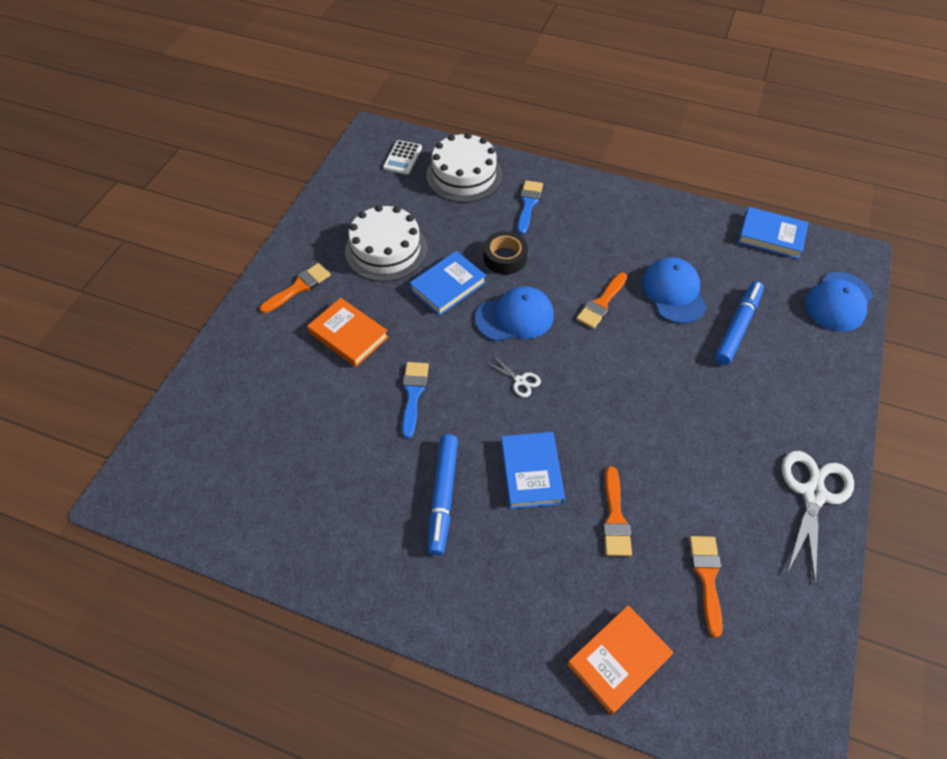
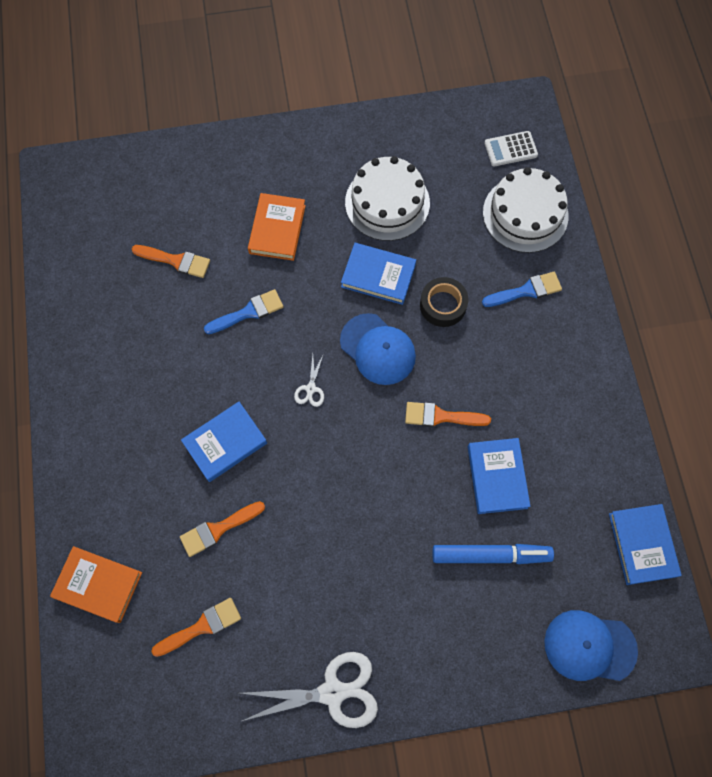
camera: 60 degrees right, 15 degrees up
orange brush [260,263,331,313] -> orange brush moved to [132,245,210,278]
blue marker [428,434,458,555] -> none
blue cap [642,257,707,324] -> blue book [468,438,531,514]

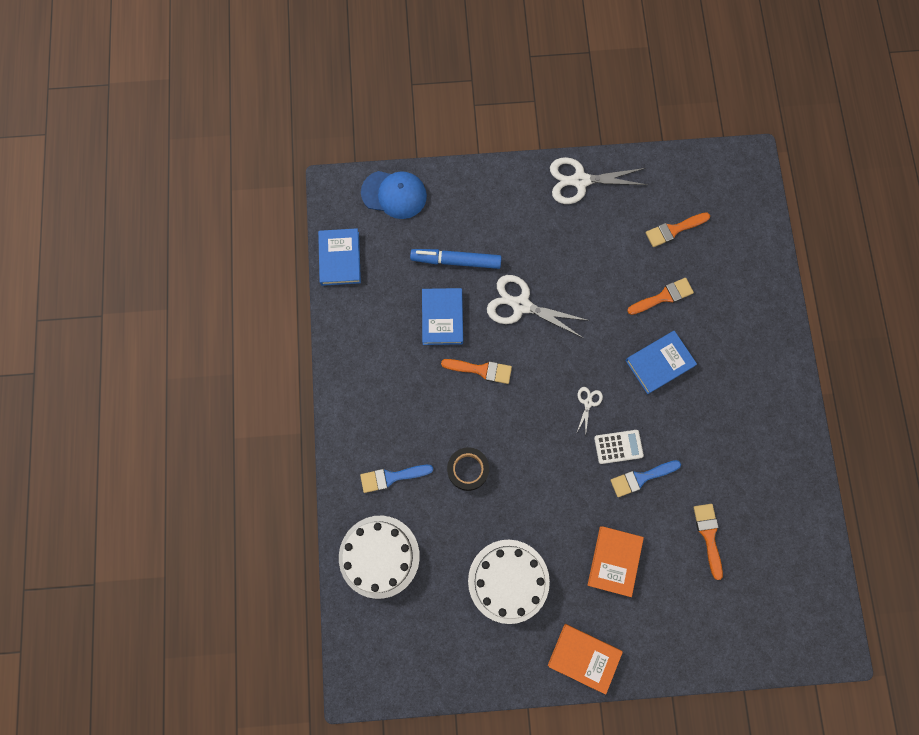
camera: 175 degrees left, 5 degrees up
orange book [50,546,142,623] -> orange book moved to [548,624,623,695]
orange brush [132,245,210,278] -> orange brush turned 60 degrees clockwise [694,504,723,580]
blue cap [340,313,416,385] -> none
blue book [341,243,416,305] -> none
white calculator [484,131,538,166] -> white calculator moved to [594,430,644,464]
none -> white scissors [487,275,590,338]

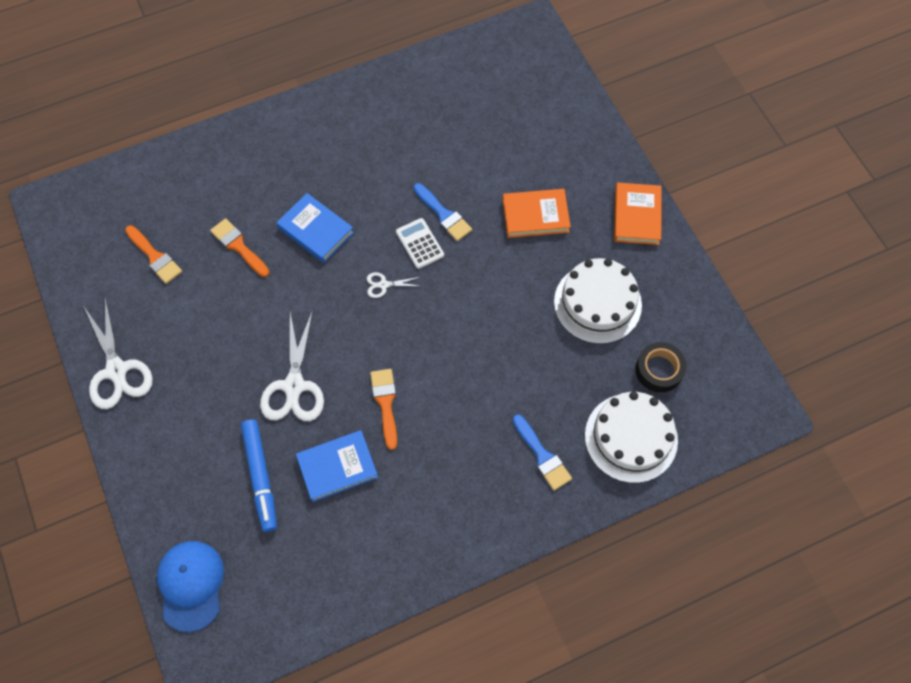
camera: 110 degrees left, 10 degrees down
blue book [318,228,361,286] -> none
black tape [447,447,489,491] -> black tape moved to [636,342,686,393]
orange brush [694,504,723,580] -> none

